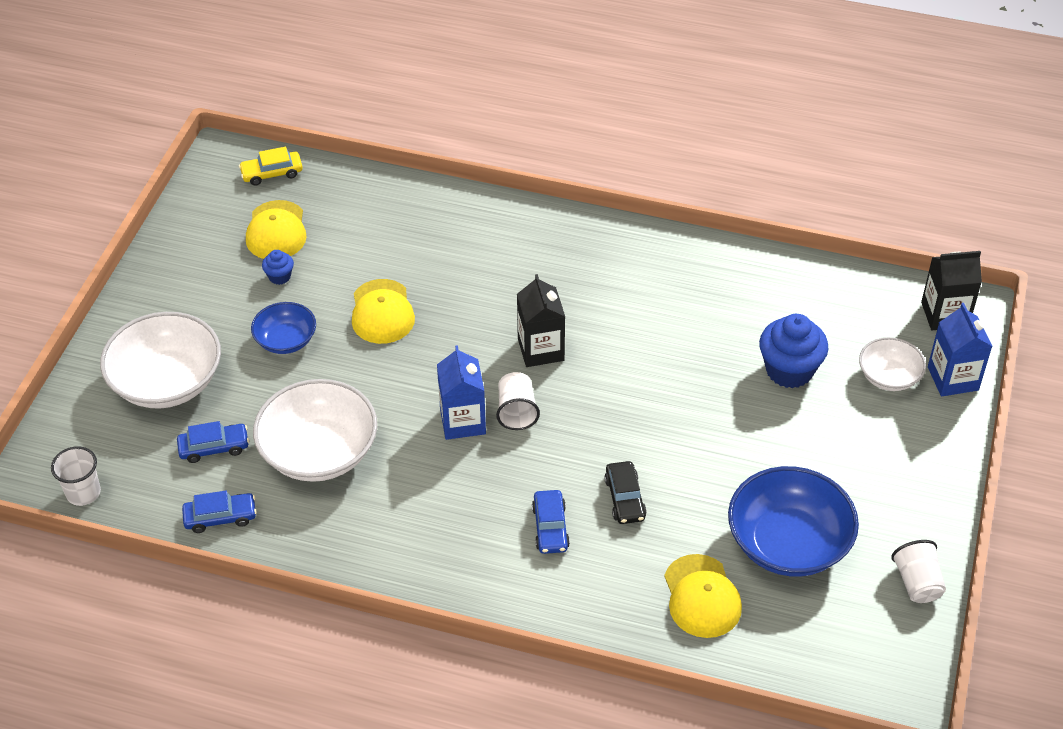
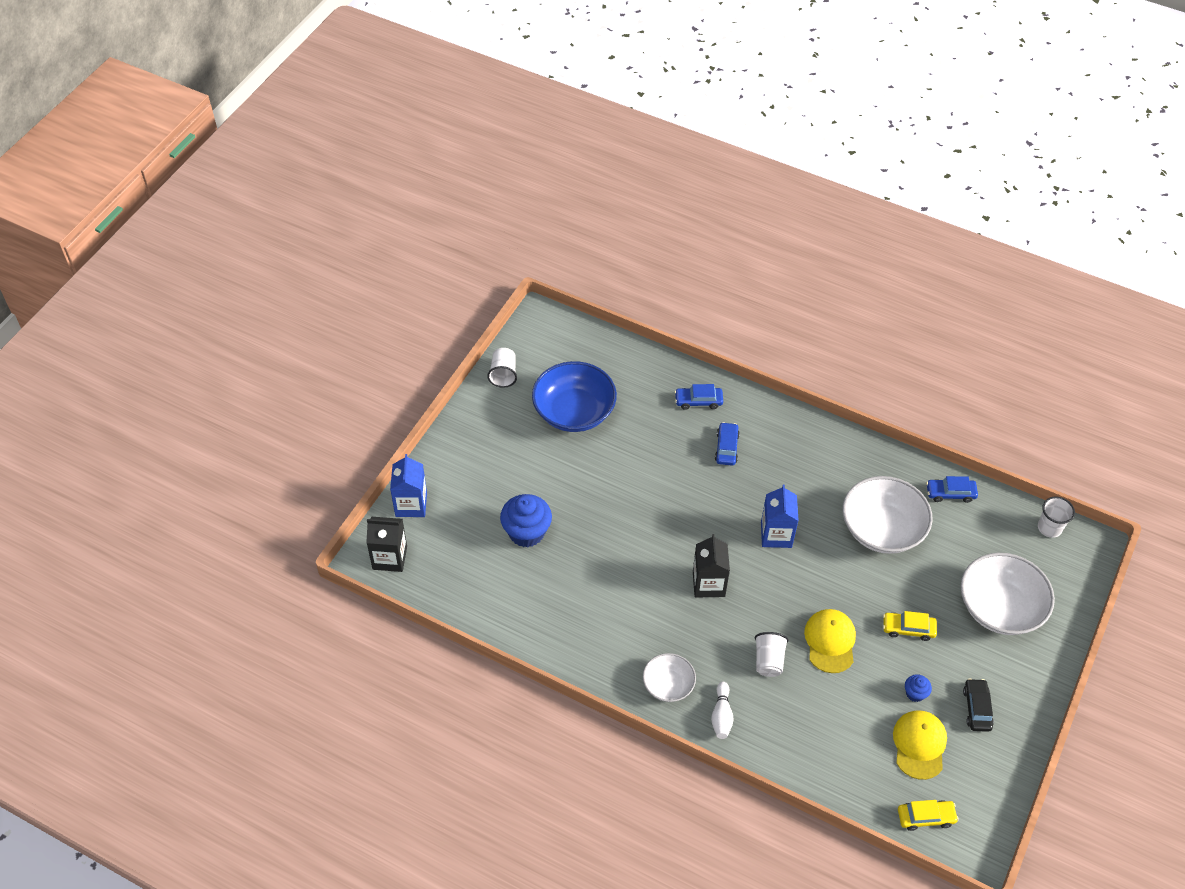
camera: 170 degrees left, 5 degrees up
blue car [177,421,249,463] -> blue car moved to [675,384,723,410]
blue bowl [251,302,316,354] -> yellow car [883,611,937,641]
white cup [496,372,540,430] -> white cup moved to [755,632,788,677]
black car [604,461,647,524] -> black car moved to [963,678,994,732]
yellow cap [664,554,742,638] -> none
white bowl [859,337,926,391] -> white bowl moved to [643,653,696,702]
none -> white bowling pin [711,682,734,739]

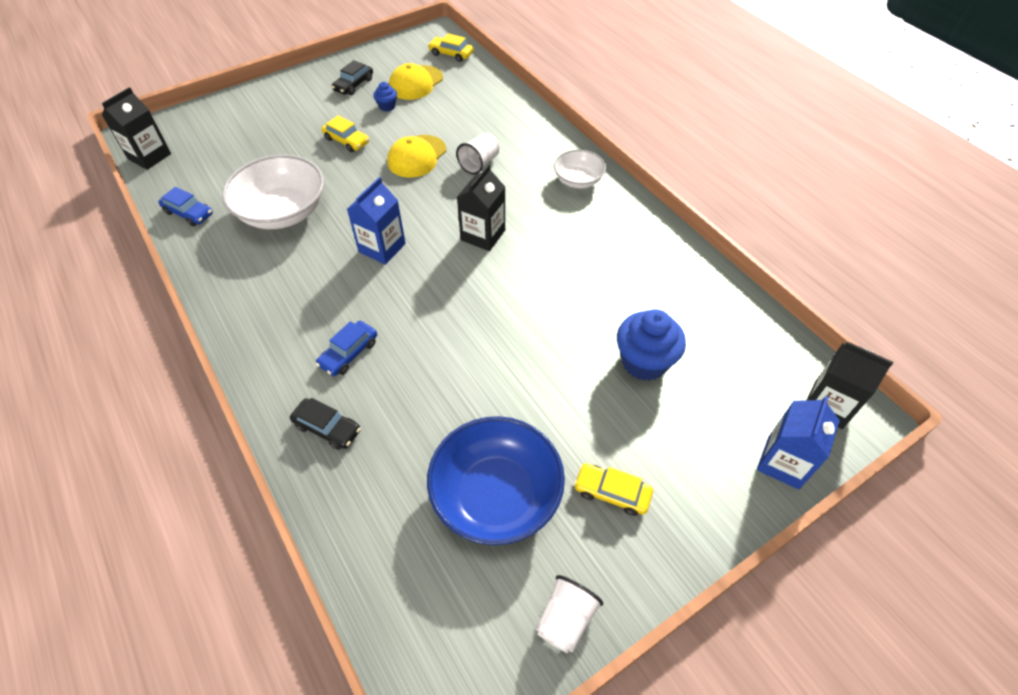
camera: 150 degrees left, 0 degrees up
blue car [675,384,723,410] -> black car [290,398,361,450]
white bowling pin [711,682,734,739] -> none
white bowl [961,553,1055,635] -> none
white cup [1038,497,1075,538] -> black carton [101,87,171,170]
none -> yellow car [574,463,653,516]

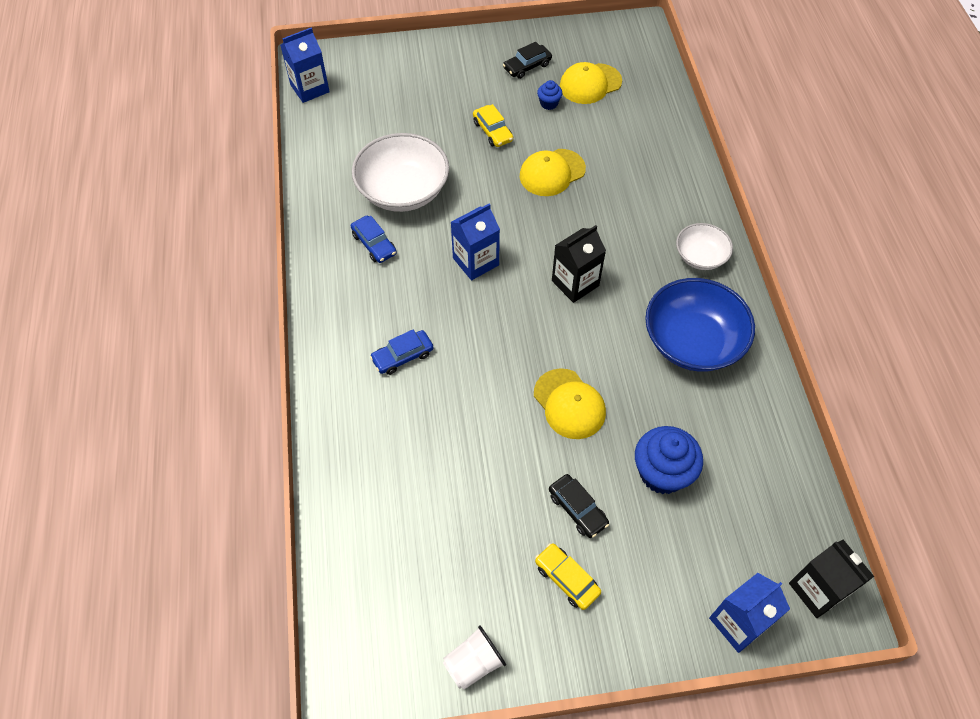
camera: 25 degrees right, 5 degrees up
black carton [101,87,171,170] -> blue carton [280,27,330,103]
blue car [158,187,213,226] -> blue car moved to [351,216,397,263]
black car [290,398,361,450] -> black car moved to [549,474,609,538]
blue bowl [427,416,565,545] -> blue bowl moved to [645,278,755,372]
yellow car [428,33,473,62] -> none
white cup [456,133,499,175] -> none
none -> yellow cap [534,368,606,439]

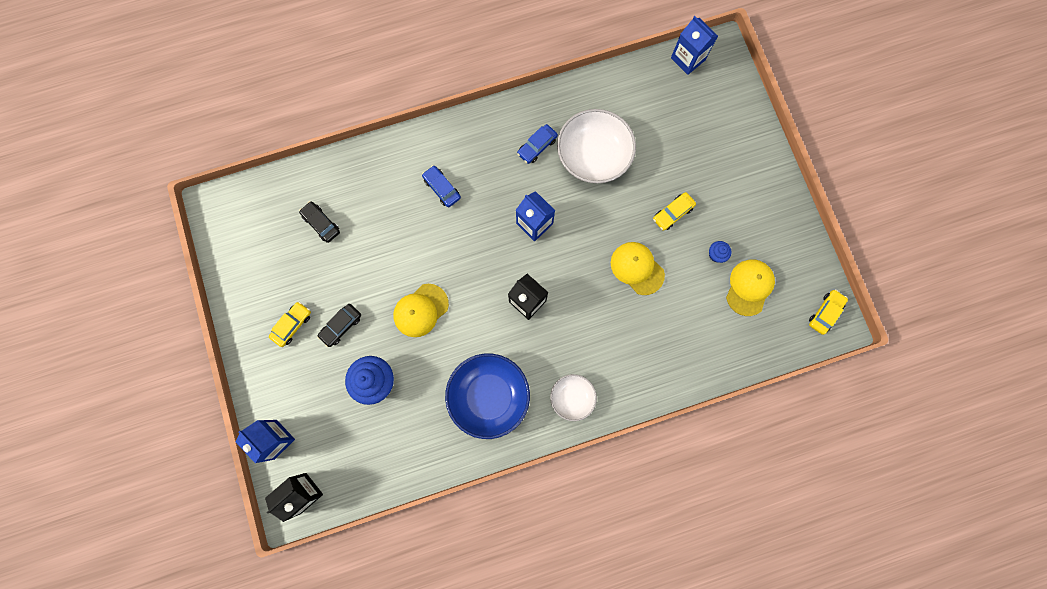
camera: 80 degrees right, 20 degrees up
white cup [443,625,506,690] -> none
black car [503,42,552,79] -> black car moved to [299,201,340,243]
yellow cap [560,62,622,104] -> yellow cap turned 60 degrees clockwise [726,259,775,316]
none -> yellow car [809,289,848,335]

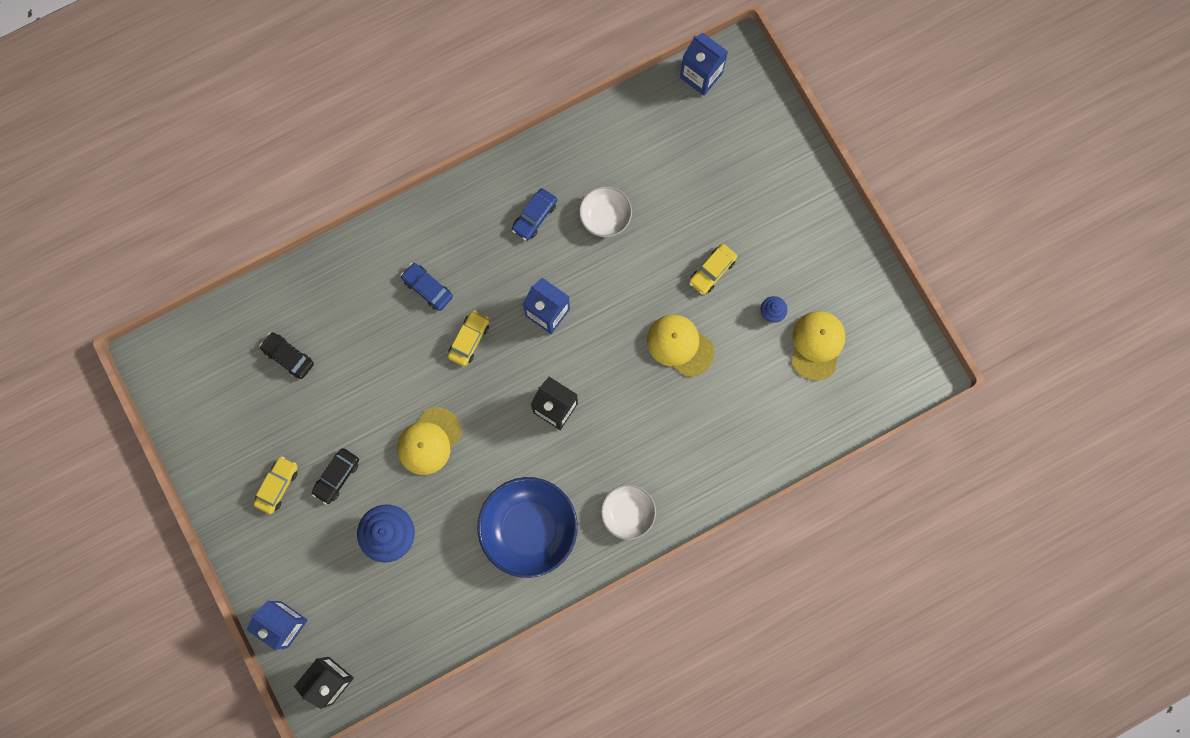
camera: 10 degrees left, 0 degrees up
white bowl [557,109,636,183] -> white bowl [579,186,632,237], size x0.56
yellow car [809,289,848,335] -> yellow car moved to [447,310,489,366]

